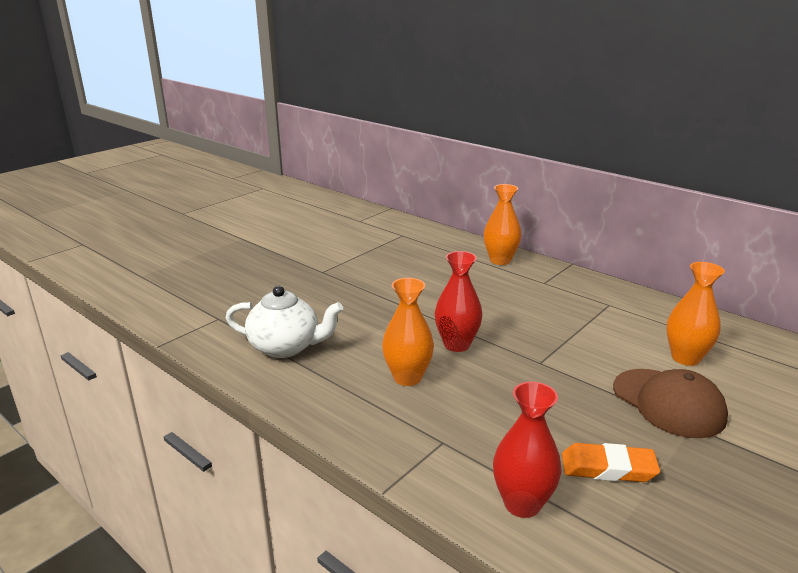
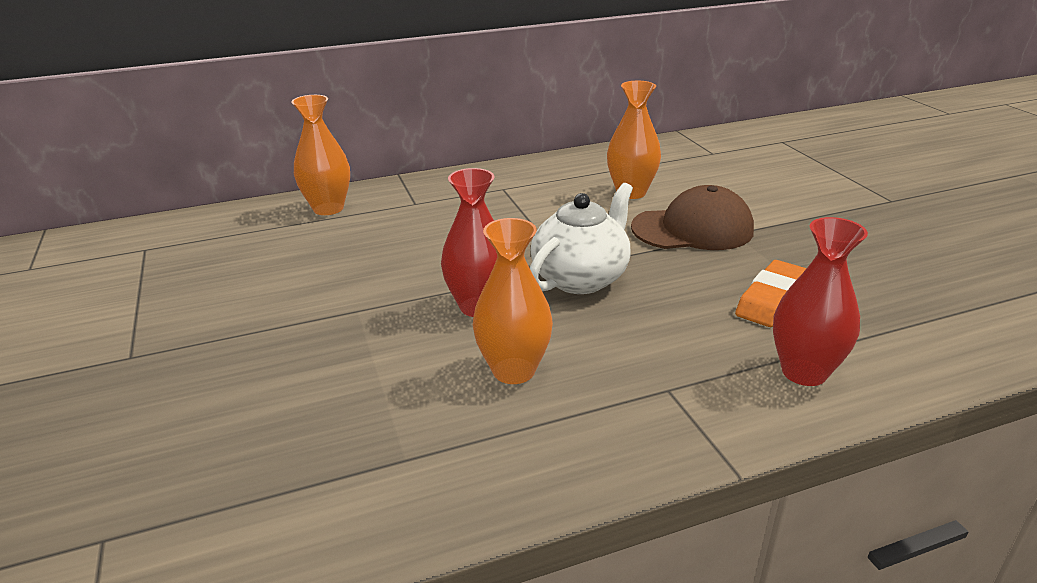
camera: 60 degrees left, 5 degrees up
white teapot [226,286,343,358] -> white teapot moved to [530,183,633,294]

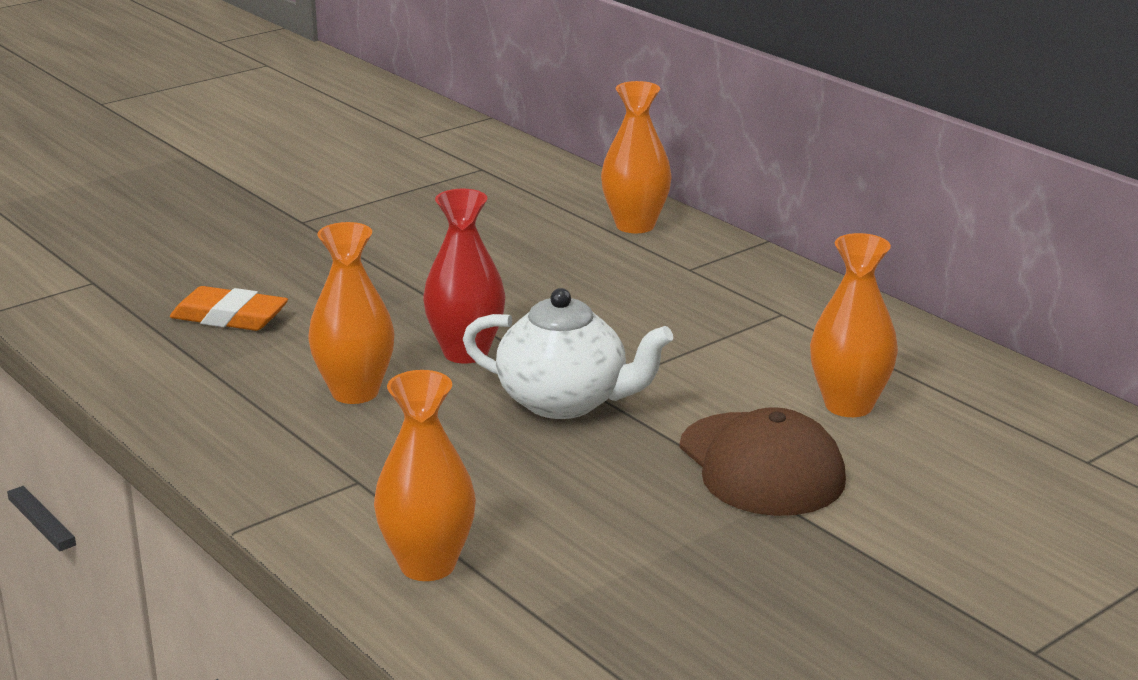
camera: 70 degrees right, 5 degrees down
orange eraser [735,260,806,327] -> orange eraser moved to [170,286,288,331]
red vase [773,217,868,386] -> orange vase [374,370,476,581]

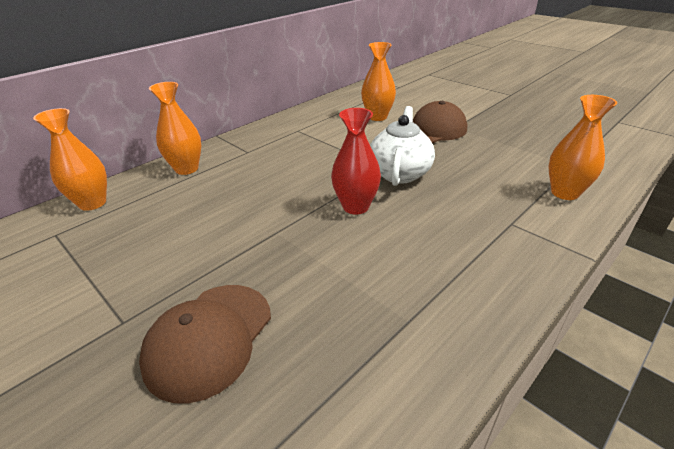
camera: 95 degrees left, 10 degrees up
orange eraser [170,286,288,331] -> none
orange vase [308,222,394,404] -> orange vase moved to [33,108,107,211]
none -> brown cap [139,285,271,404]

